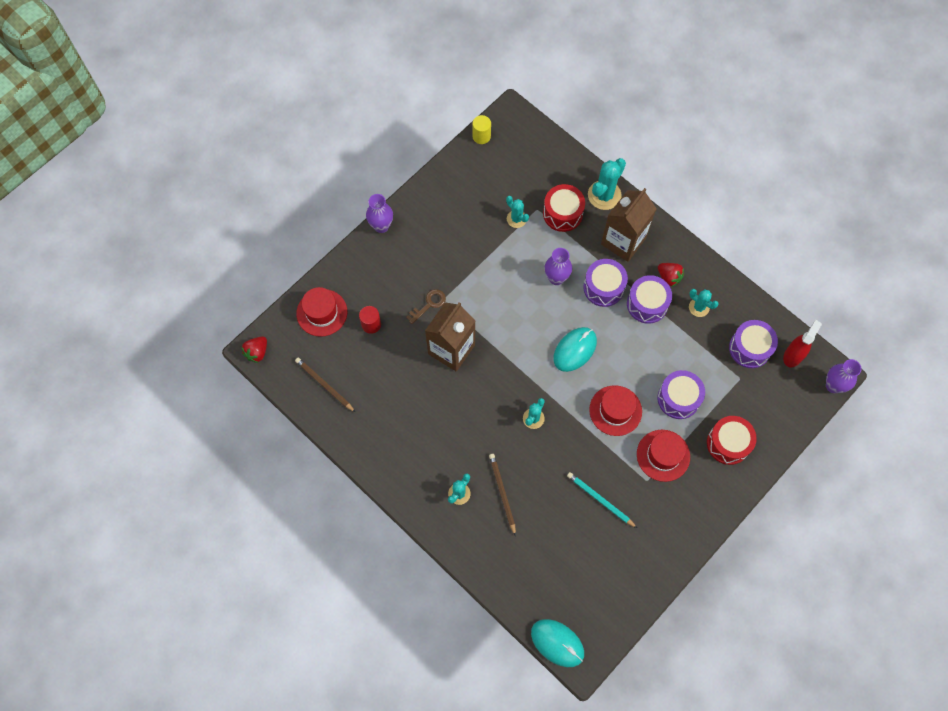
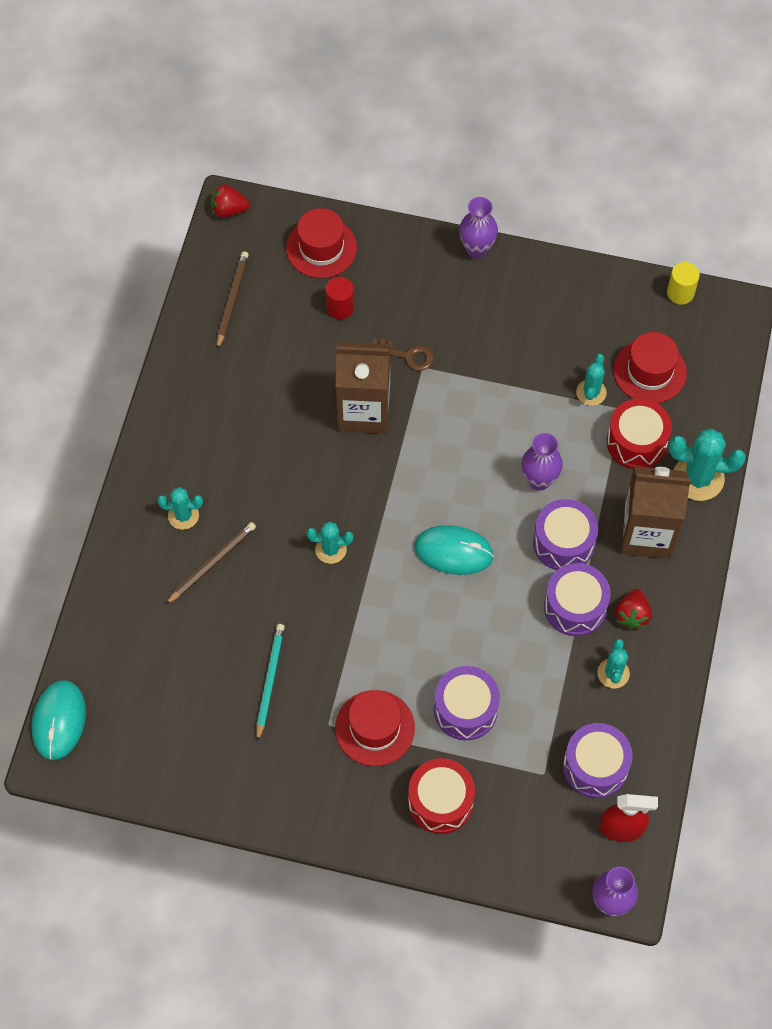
camera: 60 degrees right, 5 degrees down
red hat [589,385,642,436] -> red hat moved to [613,332,687,403]

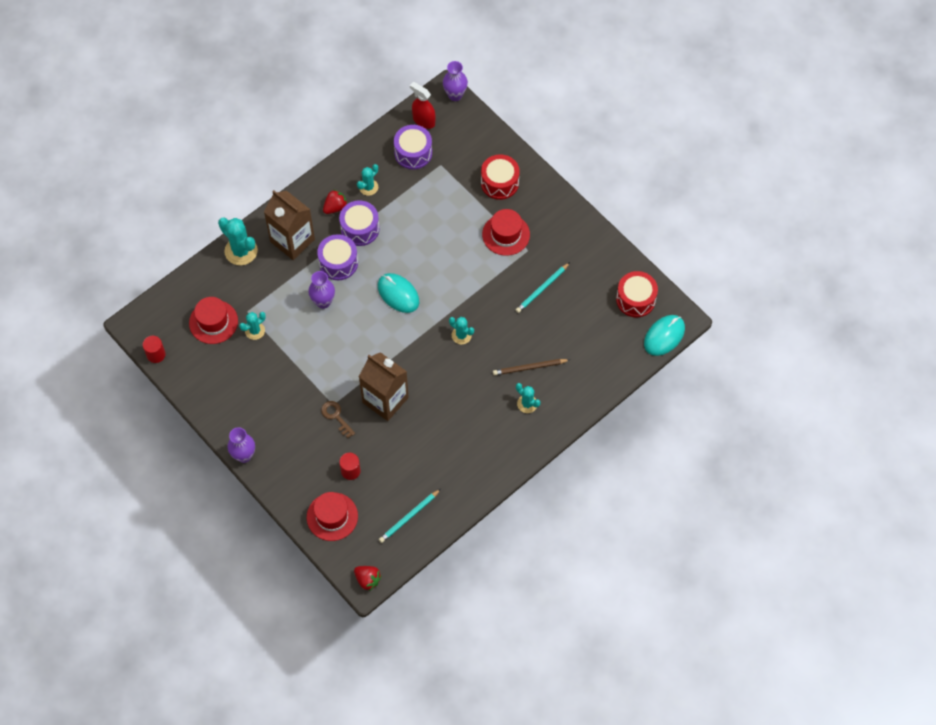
camera: 145 degrees left, 0 degrees up
brown pencil [217,251,249,350] -> turquoise pencil [379,489,441,543]
purple drum [434,666,500,740] -> none
red drum [606,398,672,469] -> red drum moved to [616,271,658,317]
yellow cylinder [667,262,700,305] -> red cylinder [143,336,166,363]

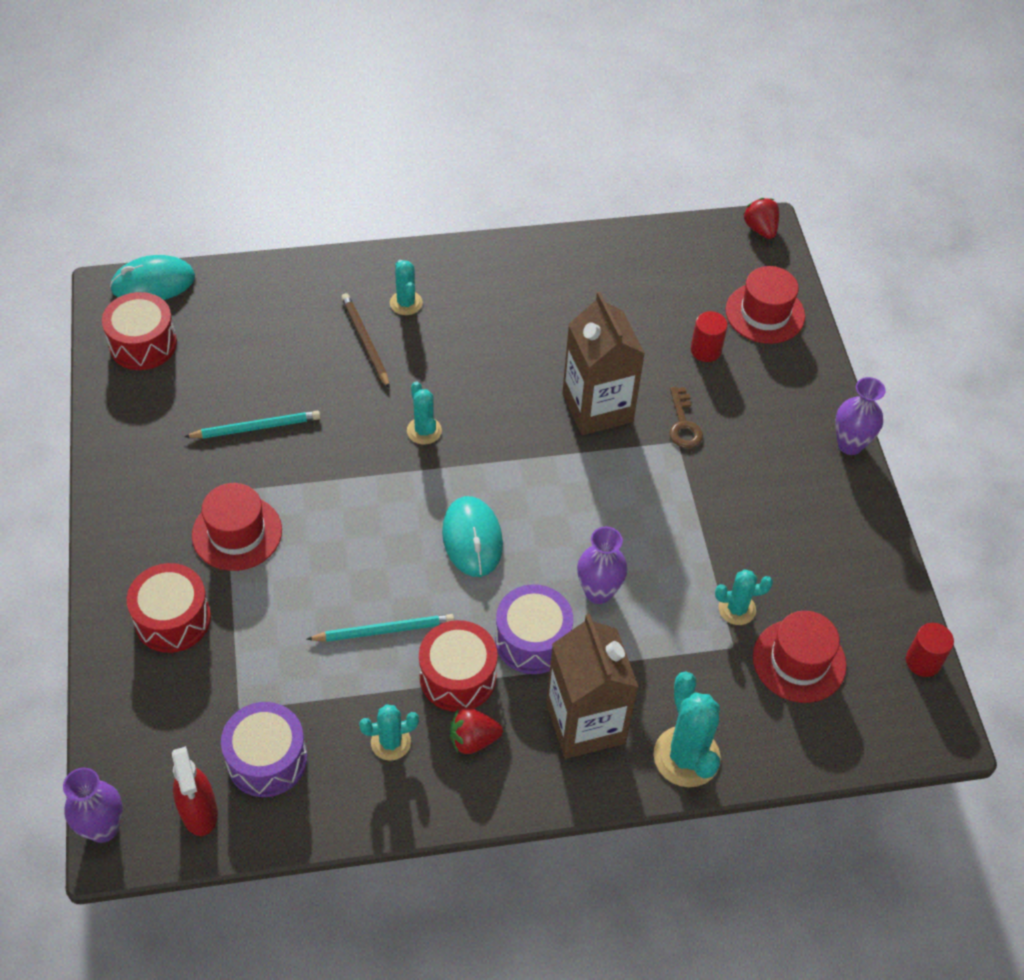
camera: 150 degrees left, 10 degrees down
purple drum [339,200,379,246] -> red drum [419,620,498,712]
turquoise pencil [379,489,441,543] -> turquoise pencil moved to [306,614,455,642]
brown pencil [493,359,569,376] -> brown pencil turned 135 degrees counterclockwise [341,293,390,389]

